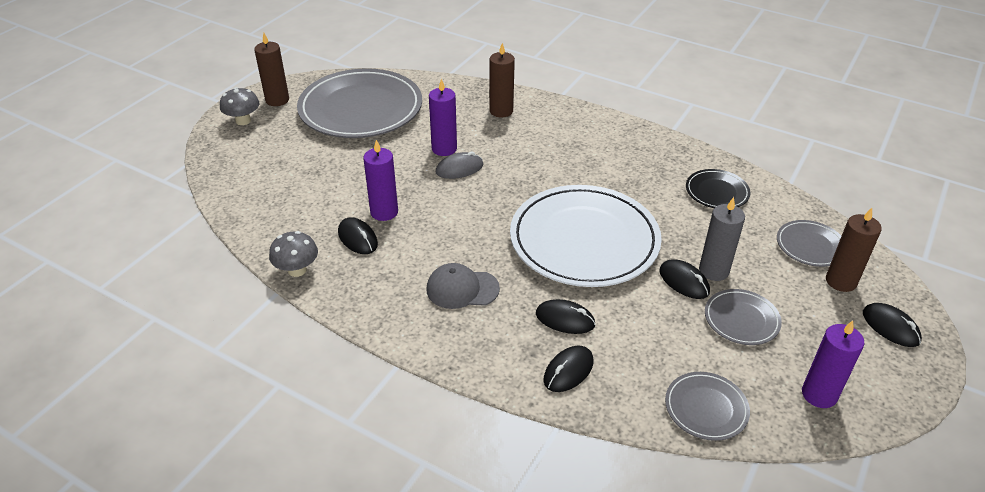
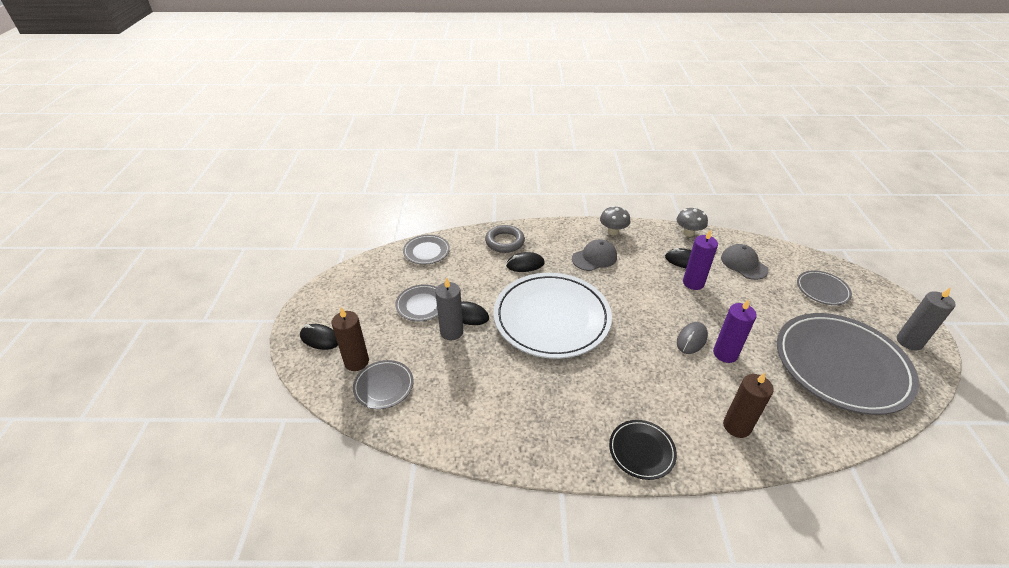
camera: 150 degrees right, 0 degrees up
grey mushroom [220,87,260,125] -> grey mushroom moved to [600,206,631,235]
brown candle [254,33,289,106] -> grey candle [897,287,956,351]
black mouse [543,346,593,392] -> grey ring [485,225,525,253]
black plate [686,169,751,208] -> black plate moved to [609,420,677,480]
purple candle [802,320,864,408] -> none
none -> grey cap [721,244,769,280]
none -> grey plate [797,270,852,305]

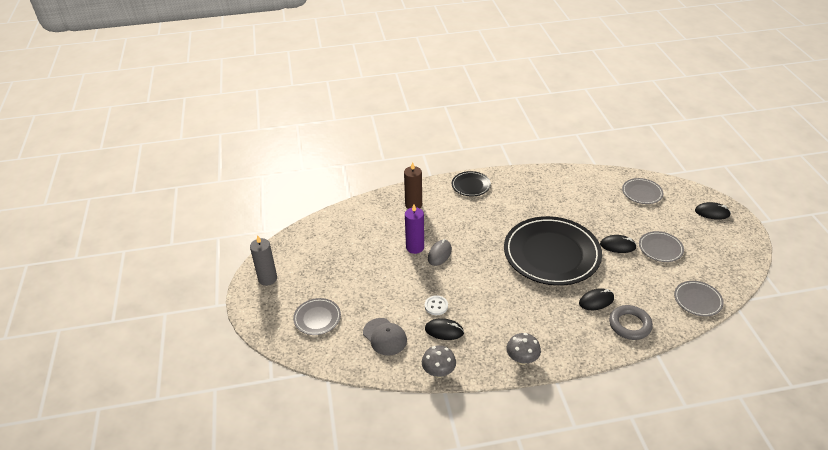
camera: 170 degrees right, 0 degrees up
brown candle [331,308,369,371] -> none
grey candle [435,277,463,340] -> none
white plate [493,273,612,359] -> black plate [504,216,602,286]
grey cap [572,239,617,271] -> none
purple candle [683,229,718,290] -> white button [425,295,448,315]
grey plate [777,313,919,415] -> none

